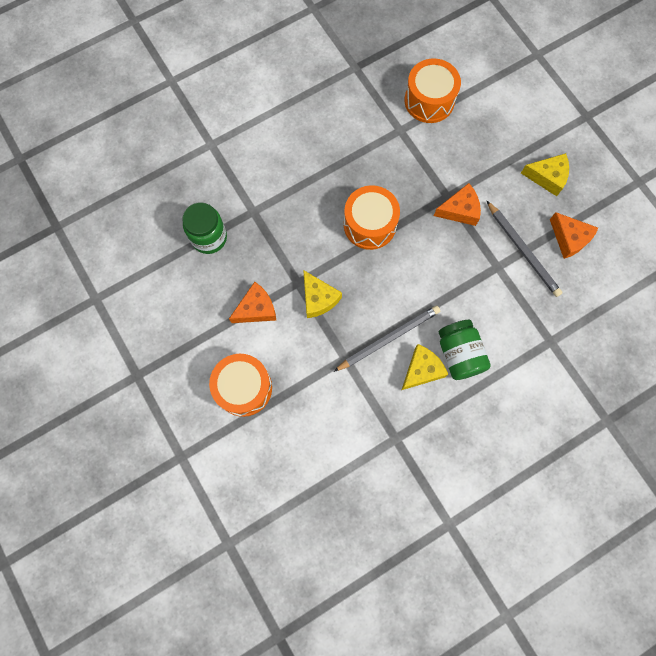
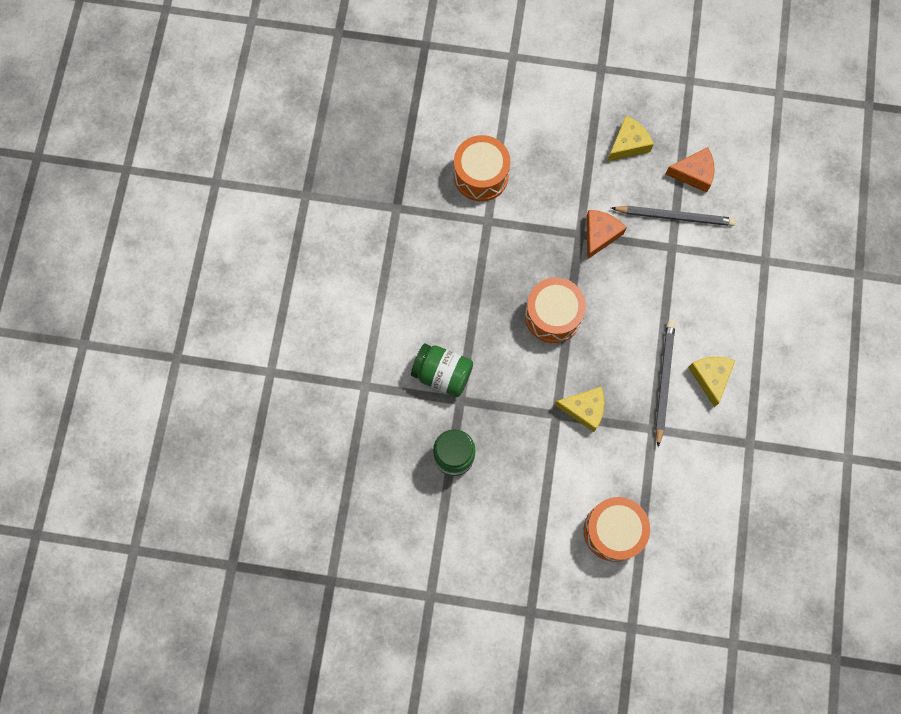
camera: 50 degrees left, 0 degrees up
orange cheese [229,282,276,323] -> none
green jar [438,320,491,380] -> green jar moved to [411,344,473,397]

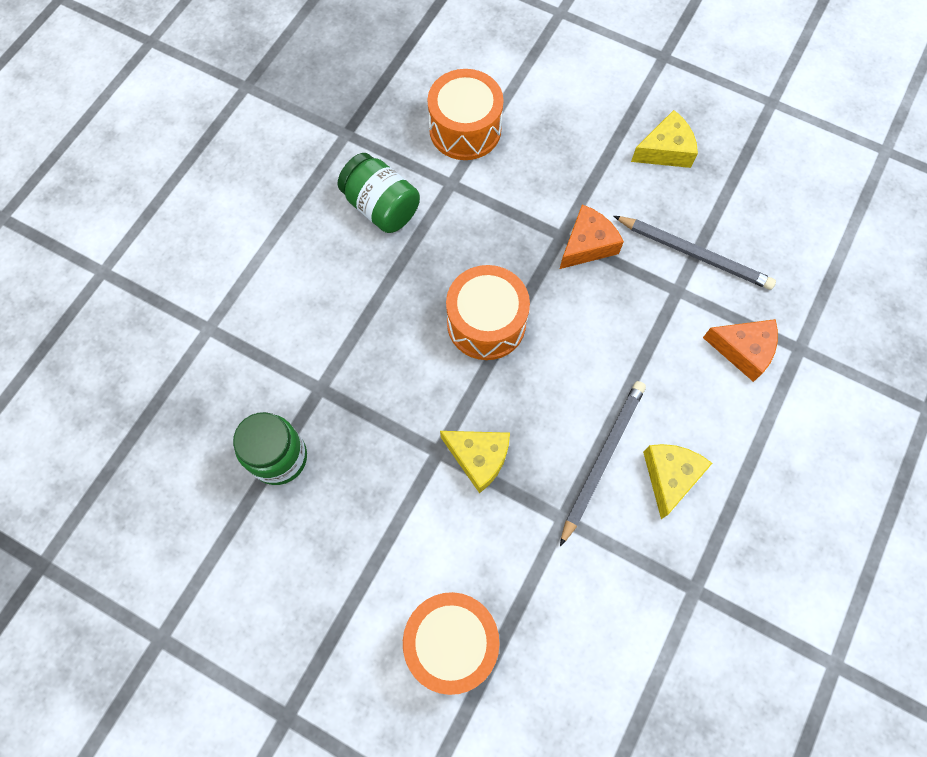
camera: 20 degrees right, 5 degrees down
green jar [411,344,473,397] -> green jar moved to [338,153,420,233]
orange cheese [666,147,715,193] -> orange cheese moved to [703,319,778,382]

